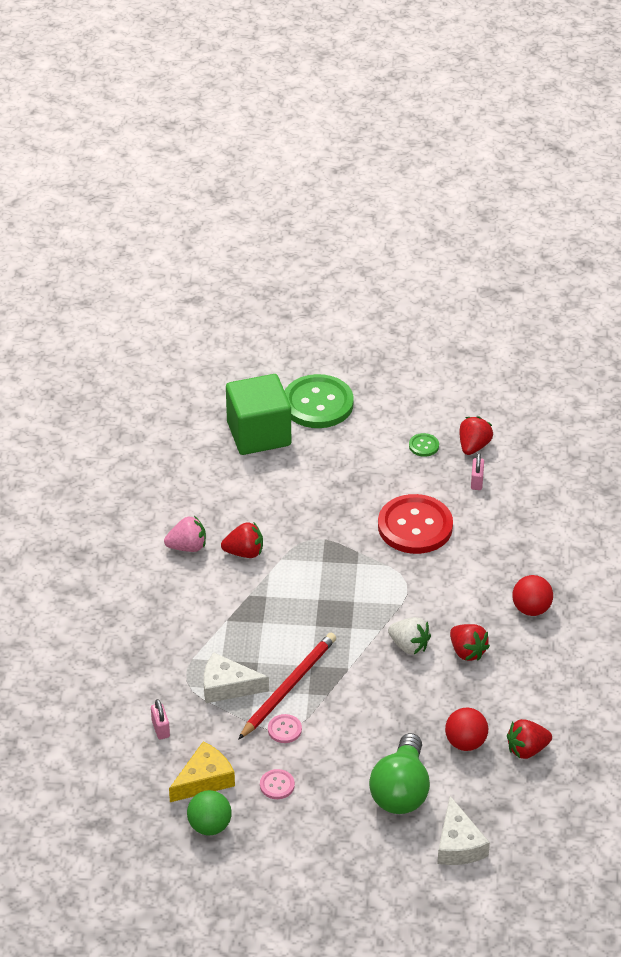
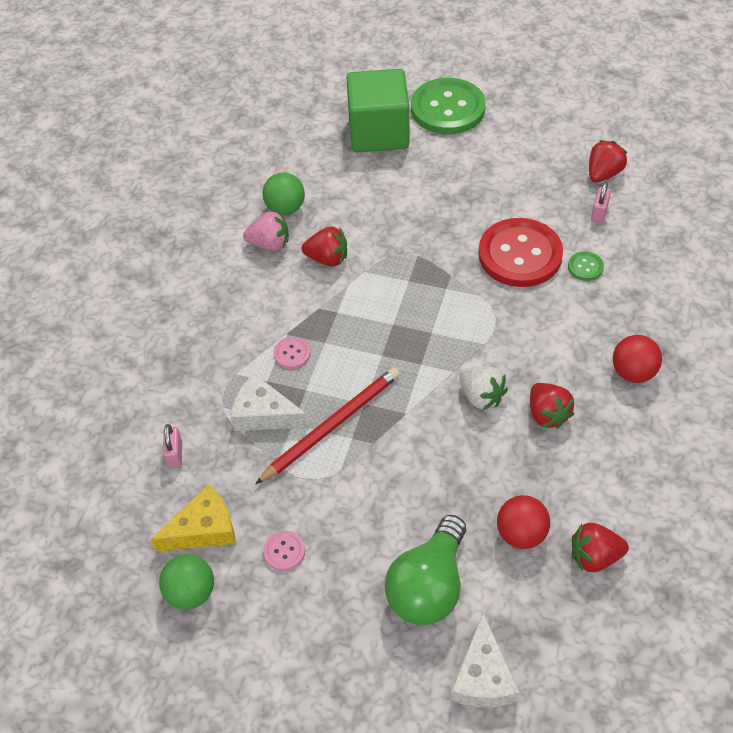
camera: 15 degrees right, 10 degrees up
pink button [268,714,302,743] -> pink button moved to [273,337,311,369]
green button [409,433,439,457] -> green button moved to [568,251,604,281]
none -> green ball [262,172,305,215]

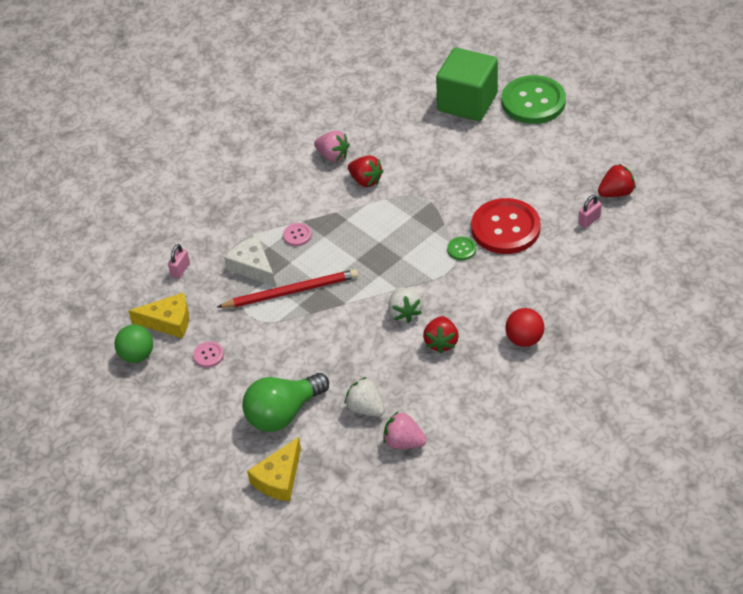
camera: 30 degrees right, 5 degrees down
green ball [262,172,305,215] -> none
white cheese [450,613,520,708] -> yellow cheese [247,437,301,502]
red ball [497,495,550,549] -> white strawberry [345,377,385,417]
green button [568,251,604,281] -> green button moved to [447,237,476,260]
red strawberry [572,523,629,572] -> pink strawberry [383,411,427,449]

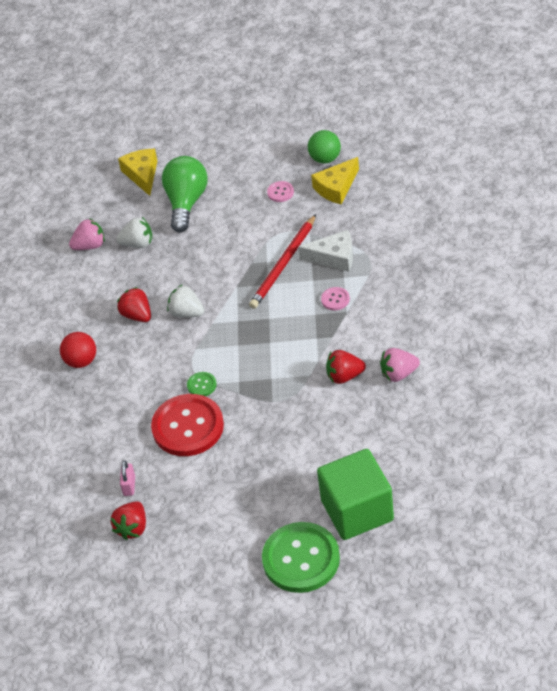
camera: 135 degrees right, 0 degrees up
pink padlock [168,244,190,279] -> none

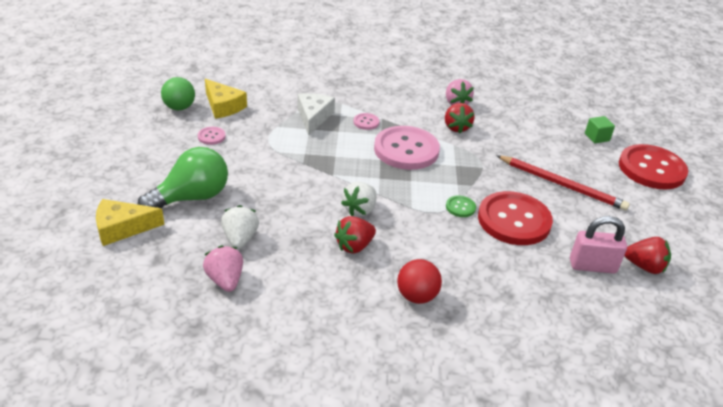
camera: 95 degrees left, 10 degrees down
pink padlock [120,461,135,496] -> pink padlock [570,216,627,274], size x1.69
green light bulb [162,156,208,232] -> green light bulb turned 135 degrees clockwise [138,147,228,208]
red pencil [249,214,316,309] -> red pencil moved to [496,155,630,211]
green button [262,522,340,593] -> red button [619,144,688,189]
green cube [317,449,394,540] -> green cube [585,116,615,143], size x0.41
none -> pink button [374,126,440,170]

